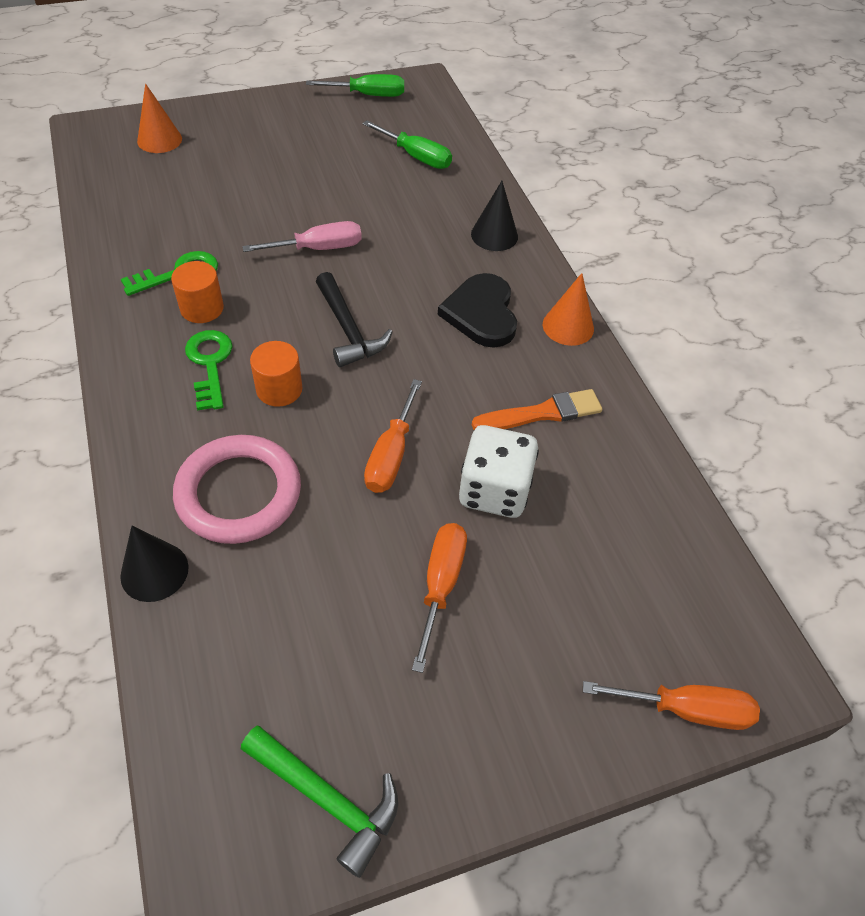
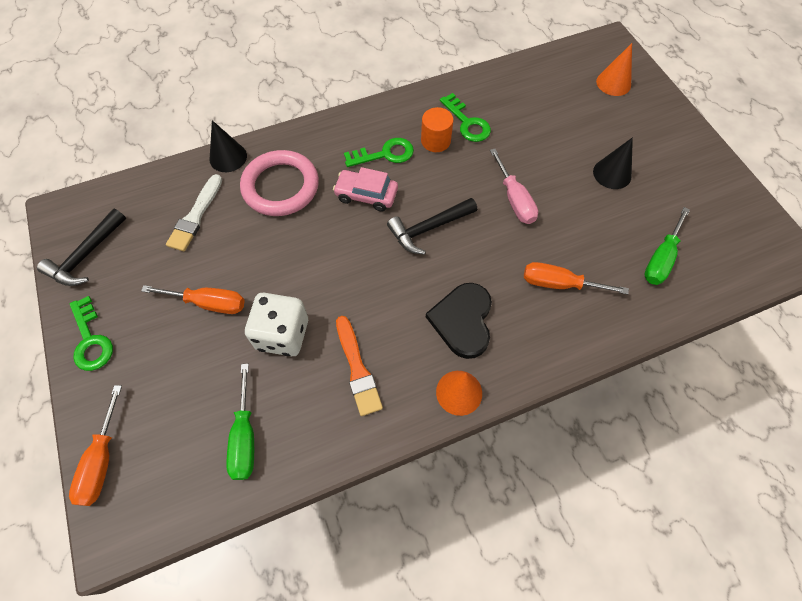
camera: 90 degrees right, 10 degrees up
green hammer [241,726,398,878] -> black hammer [37,208,126,286]
orange cylinder [250,341,303,407] -> pink car [333,167,398,212]
green screwdriver [306,74,404,97] -> green screwdriver moved to [227,364,254,480]
orange screwdriver [364,379,422,493] -> orange screwdriver moved to [524,262,629,294]
black heart [438,273,517,348] -> black heart turned 75 degrees counterclockwise [426,283,492,359]
black cone [471,181,518,251] -> black cone moved to [593,137,633,189]
none -> green key [70,296,113,371]
none -> white brush [166,174,222,251]

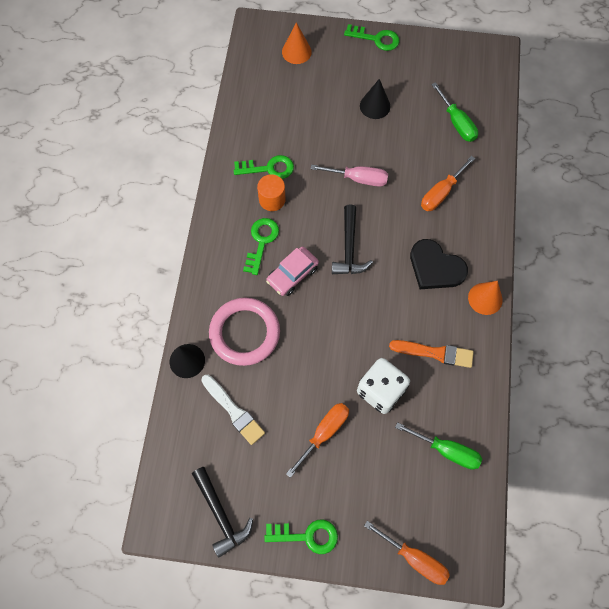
camera: 60 degrees left, 5 degrees up
none -> green key [344,24,399,51]

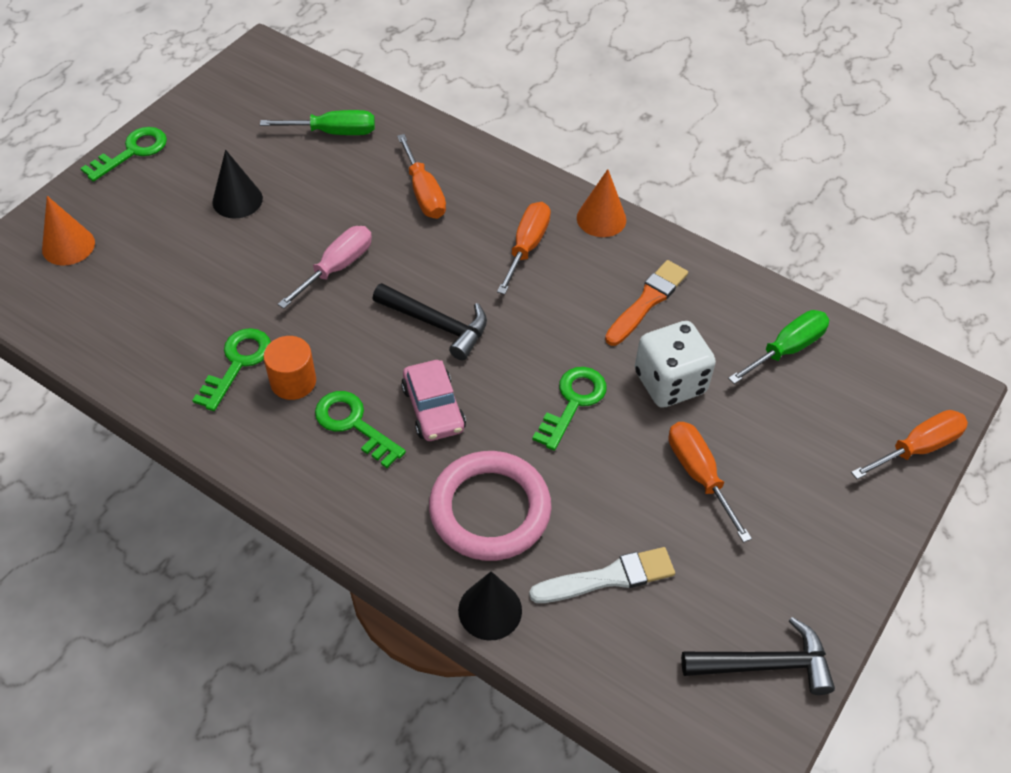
camera: 65 degrees left, 15 degrees down
green key [264,519,338,554] -> green key moved to [532,367,607,451]
black heart [410,239,468,289] -> orange screwdriver [497,202,551,295]

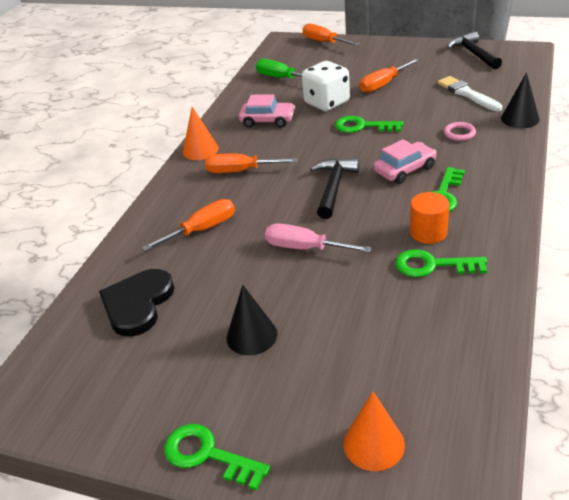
camera: 100 degrees left, 15 degrees down
green screwdriver [260,110,375,135] -> black heart [99,269,174,336]
pink ring [429,451,552,561] -> pink ring [444,122,476,141], size x0.42
orange brush [605,260,688,346] -> pink car [239,95,295,128]

